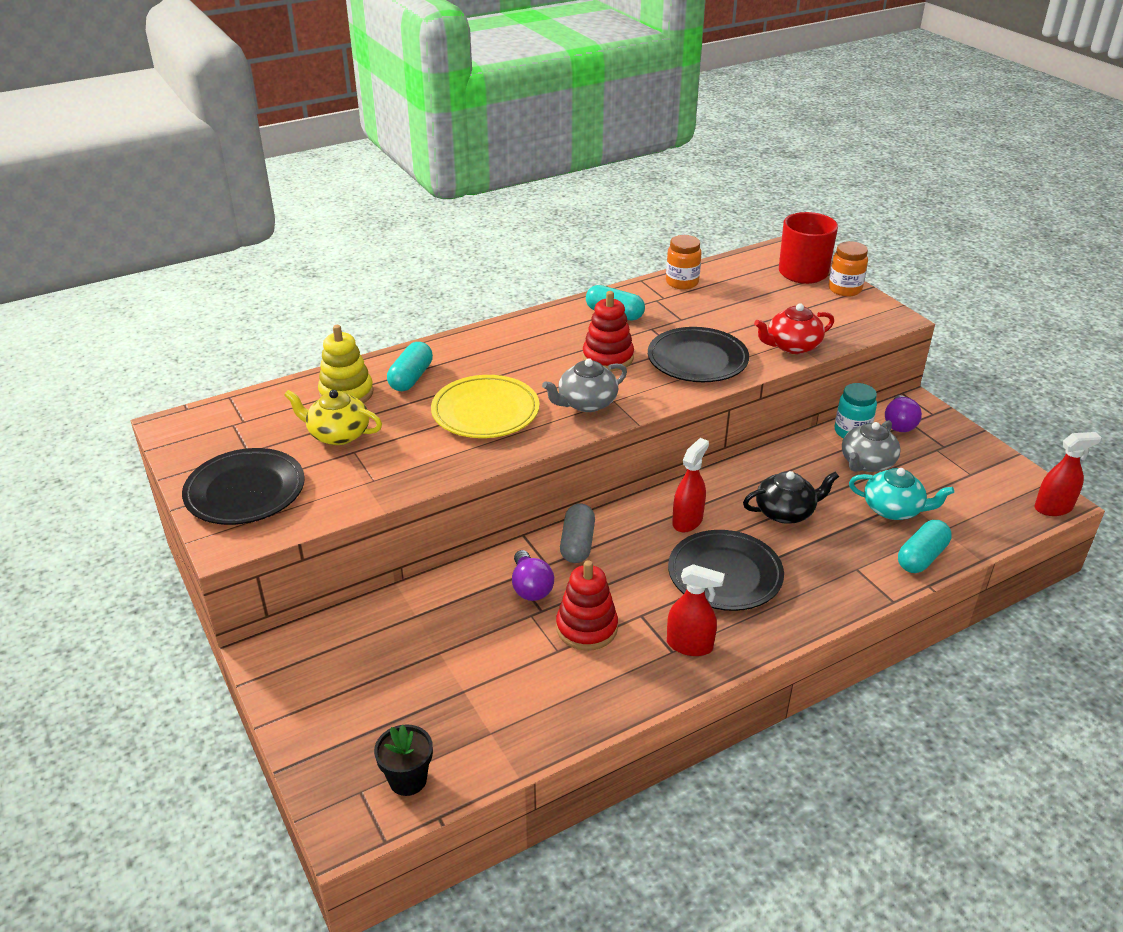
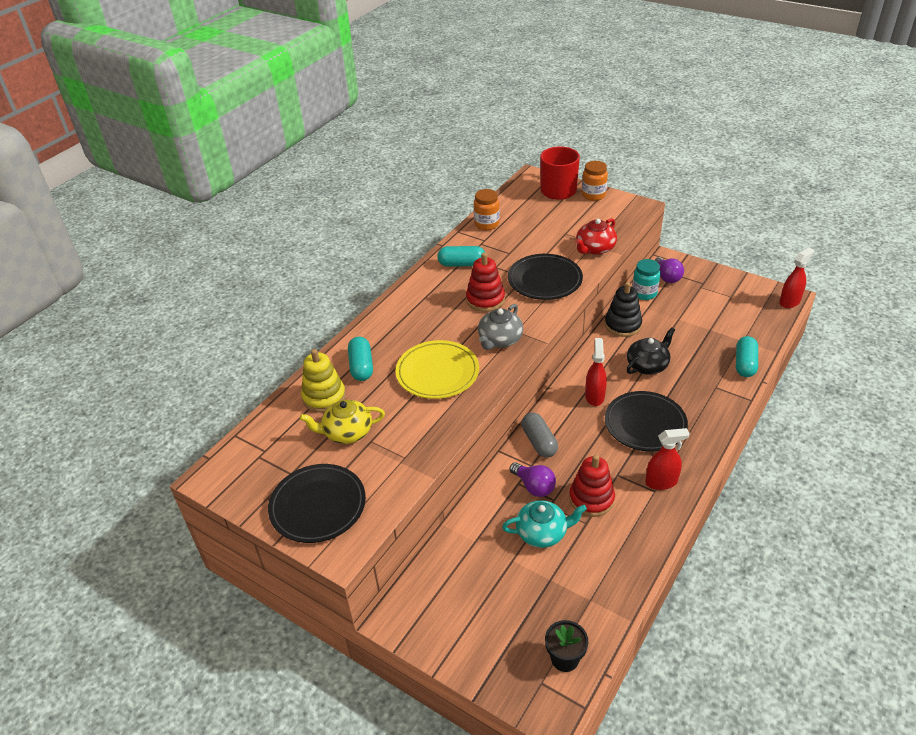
camera: 25 degrees left, 5 degrees up
grey teapot [842,420,901,472] -> none
turquoise teapot [849,468,954,520] -> turquoise teapot moved to [502,500,587,548]
none -> black stacking toy [605,282,642,337]

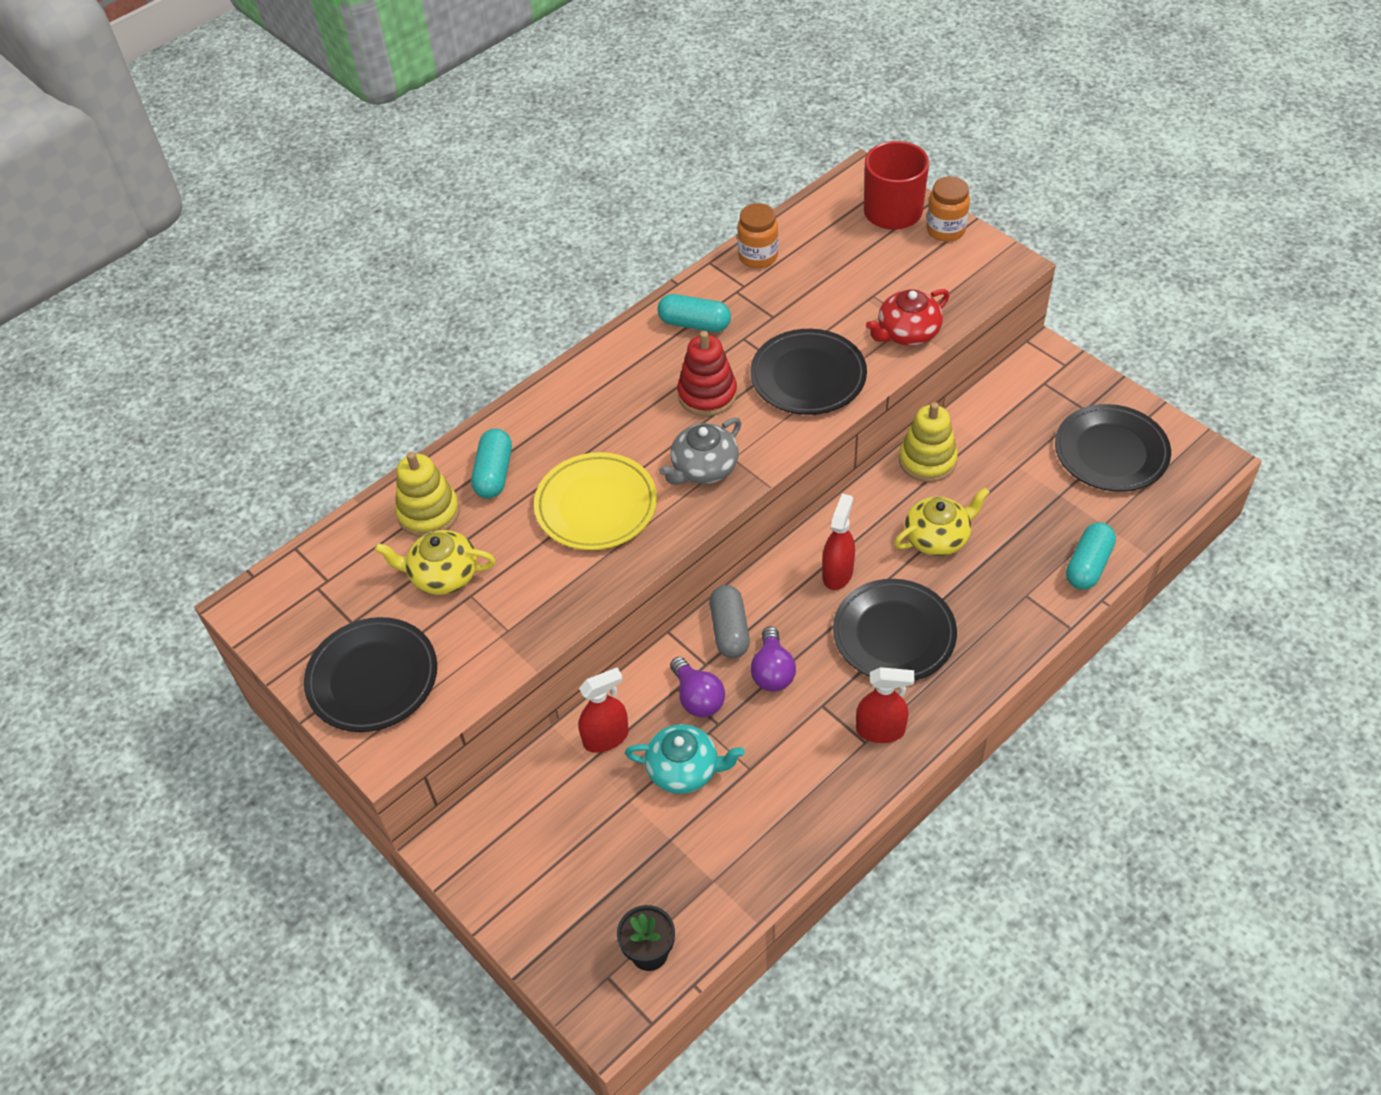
camera: 15 degrees right, 10 degrees up
red stacking toy [569,455,615,517] -> none
black stacking toy [605,282,642,337] -> yellow stacking toy [899,402,958,482]
black teapot [626,327,675,375] -> yellow teapot [894,488,990,556]
turquoise jar [632,259,660,300] -> none
purple light bulb [655,257,684,283] -> purple light bulb moved to [750,627,796,692]
red spray bottle [779,247,814,308] -> red spray bottle moved to [579,668,629,753]
none -> black plate [1055,404,1171,492]

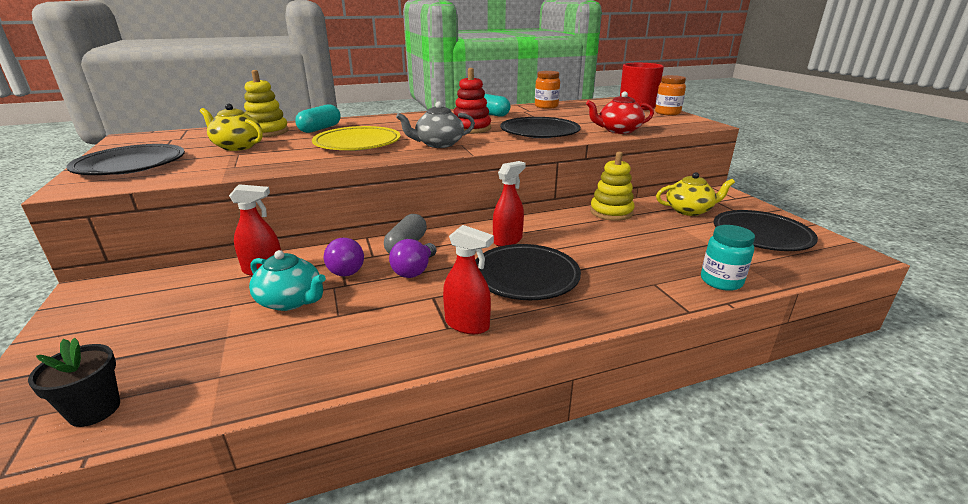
camera: 20 degrees right, 25 degrees down
yellow teapot [894,488,990,556] -> yellow teapot moved to [656,172,735,216]
turquoise capsule [1066,523,1116,590] -> turquoise jar [701,225,755,291]

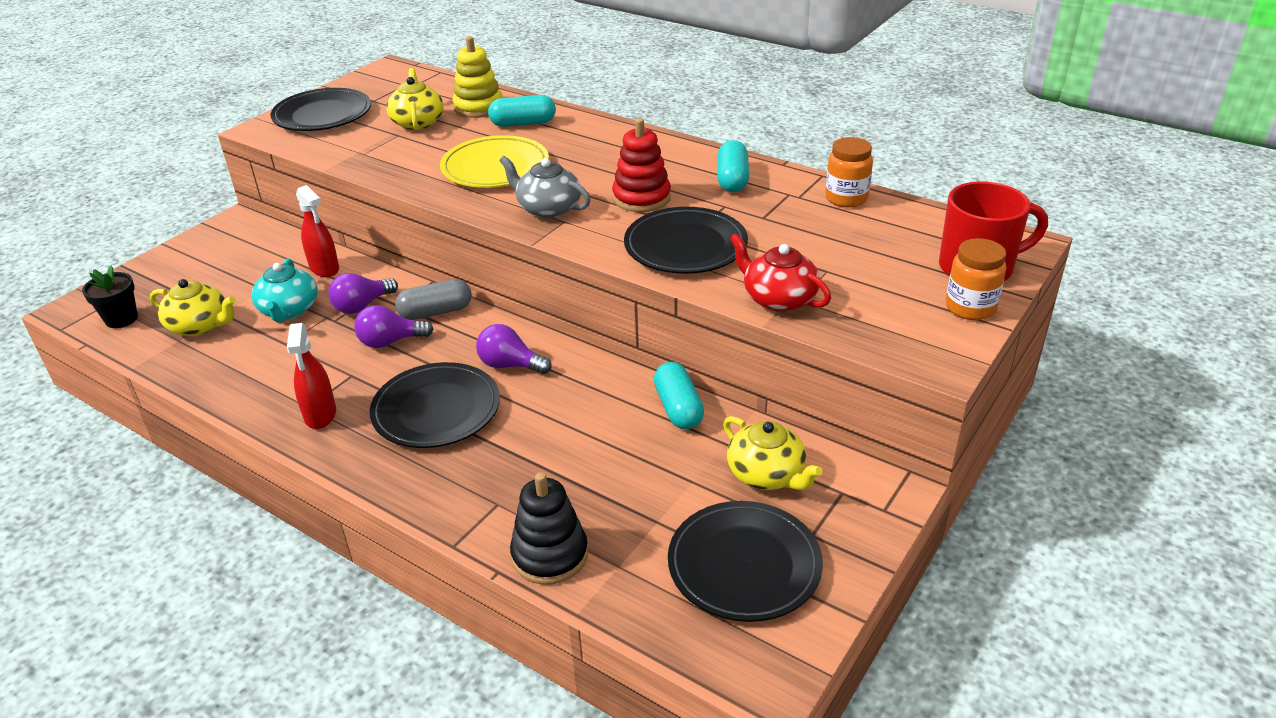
camera: 55 degrees right, 10 degrees up
red spray bottle [493,161,526,247] -> purple light bulb [476,324,551,374]
yellow stacking toy [590,152,635,221] -> turquoise capsule [654,362,704,429]
turquoise jar [701,225,755,291] -> black stacking toy [510,473,588,585]
none -> yellow teapot [150,279,236,336]

